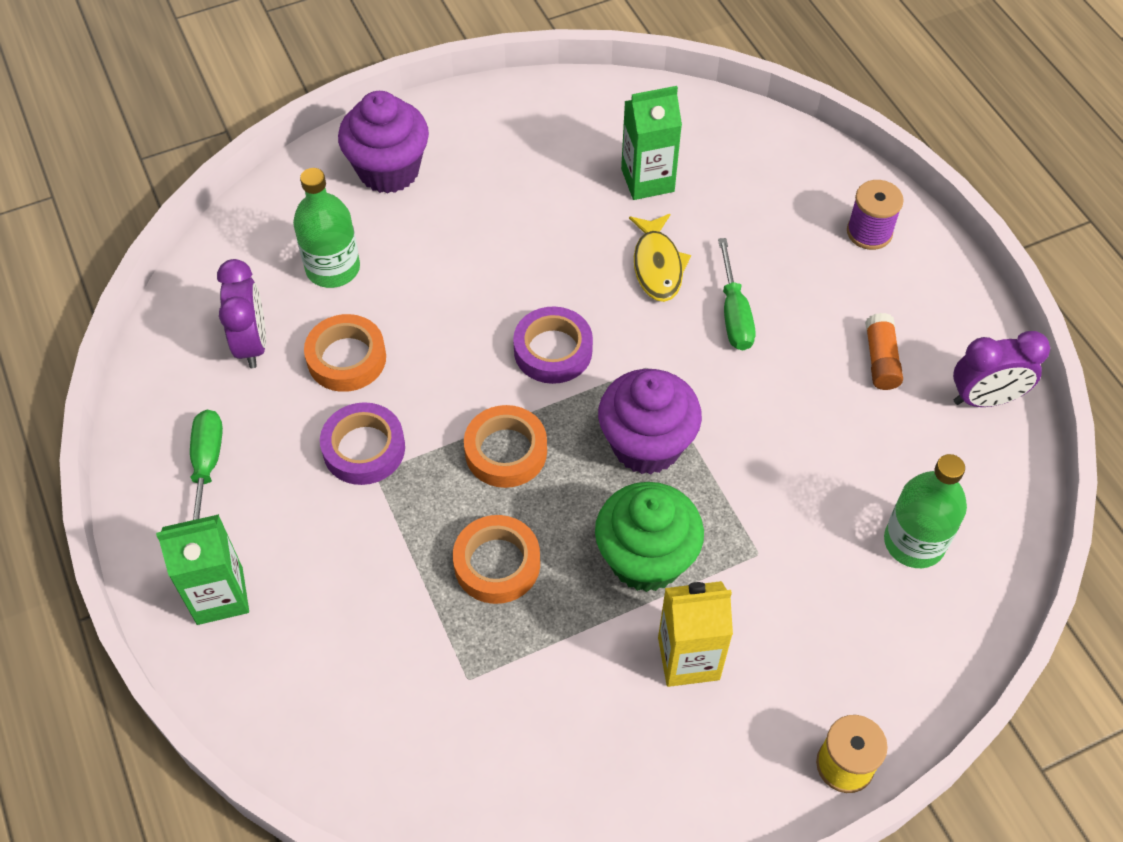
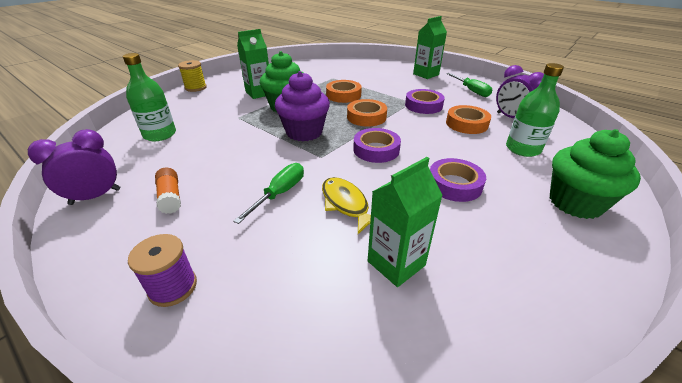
camera: 155 degrees right, 20 degrees down
purple cupcake [338,91,429,194] -> green cupcake [550,129,641,219]
yellow carton [658,581,733,687] -> green carton [237,29,269,99]
green screwdriver [718,238,755,350] -> green screwdriver turned 60 degrees clockwise [233,163,304,224]
none -> purple tape [430,158,486,202]

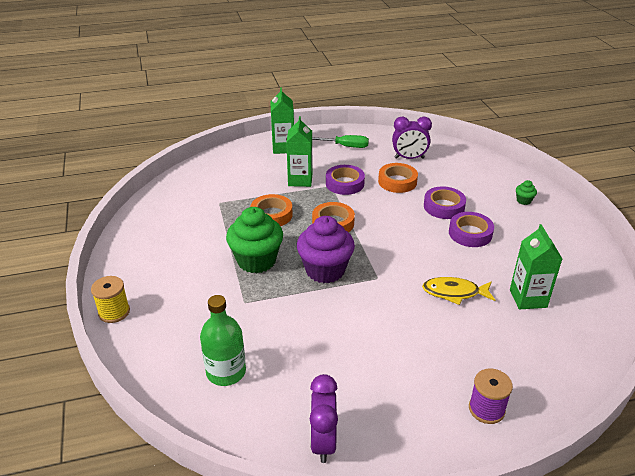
camera: 55 degrees left, 0 degrees up
orange glue stick [155,168,181,214] -> none
green screwdriver [233,163,304,224] -> none
green carton [237,29,269,99] -> green carton moved to [286,116,312,187]
purple tape [353,128,401,163] -> purple tape moved to [424,186,466,219]
green bottle [506,63,564,157] -> none
green cupcake [550,129,641,219] -> green cupcake [516,180,537,205], size x0.42

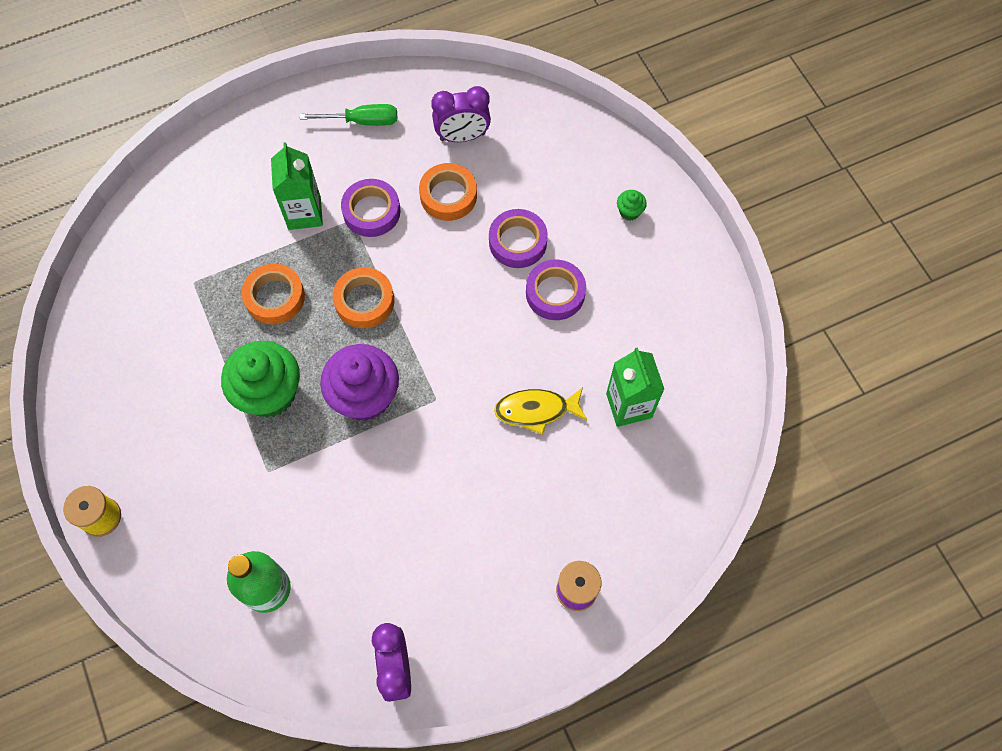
camera: 10 degrees left, 30 degrees up
green carton [270,87,294,154] -> none

